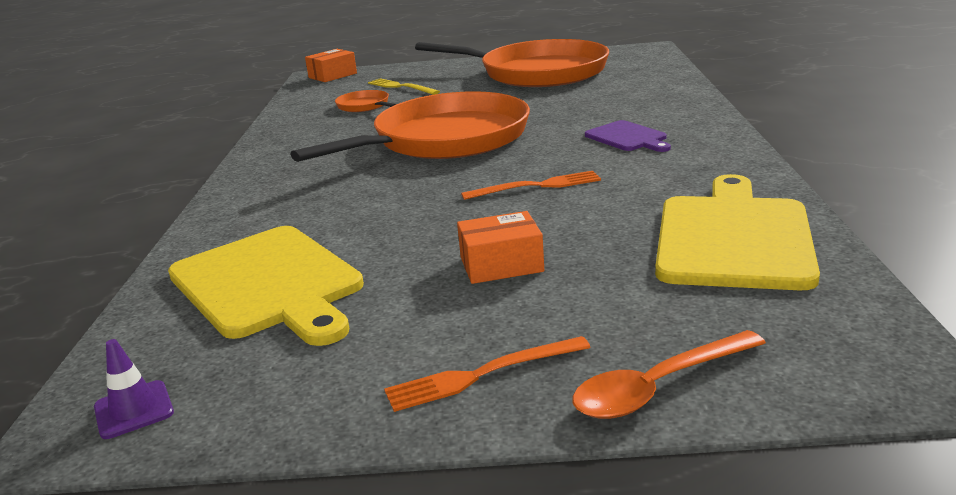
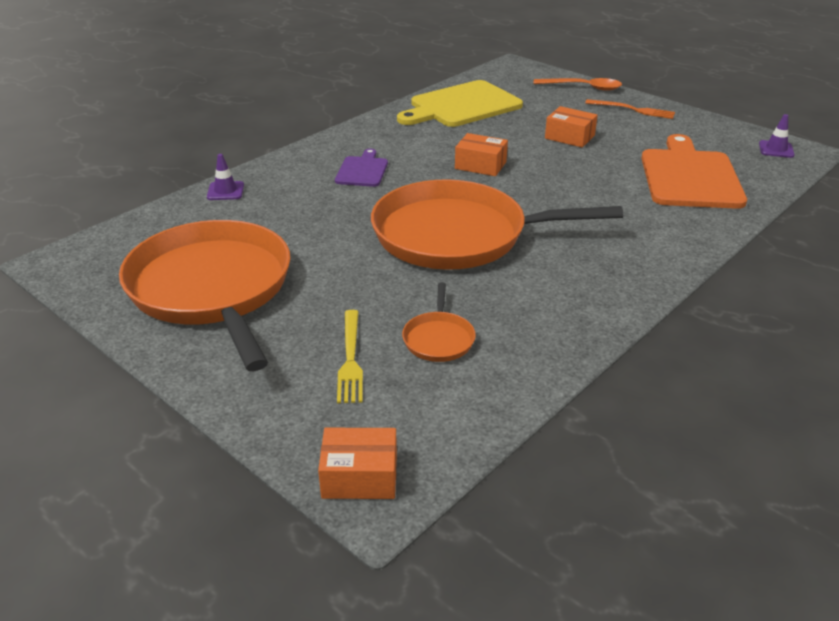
camera: 140 degrees left, 10 degrees up
yellow cutting board [168,226,364,346] -> orange cutting board [641,134,747,209]
orange fork [461,171,601,200] -> orange box [455,133,508,176]
none -> purple traffic cone [207,154,244,200]

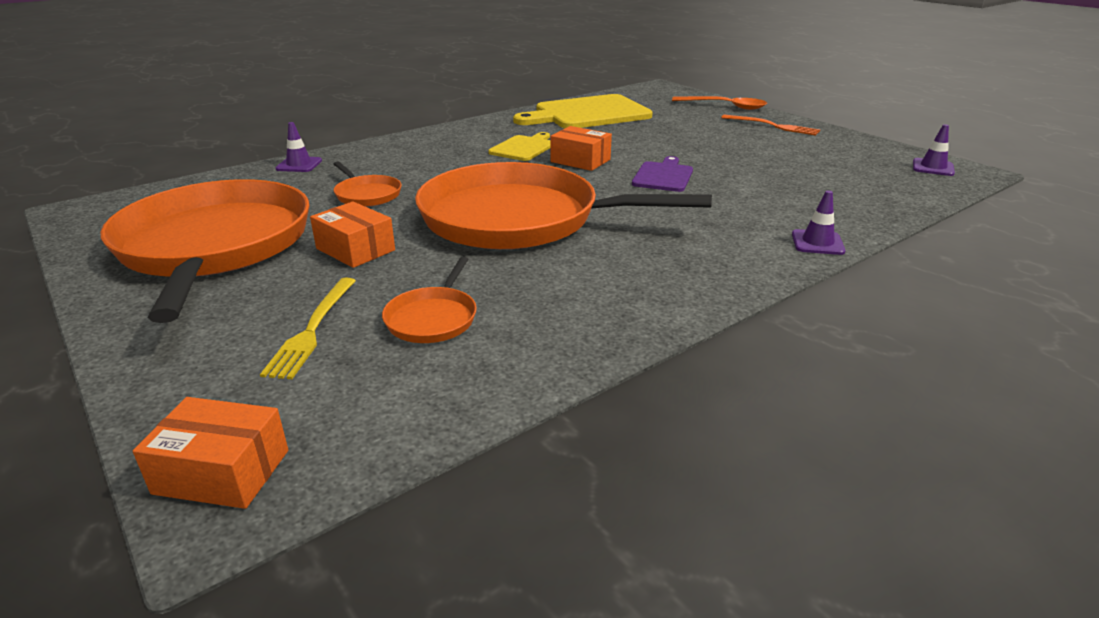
camera: 10 degrees right, 5 degrees down
purple cutting board [335,149,388,187] -> purple cutting board moved to [632,156,693,192]
orange box [545,106,598,148] -> orange box moved to [310,201,395,268]
orange cutting board [641,134,747,209] -> none
none -> orange pan [334,161,402,207]
none -> yellow cutting board [488,132,550,161]
none -> purple traffic cone [792,190,846,255]

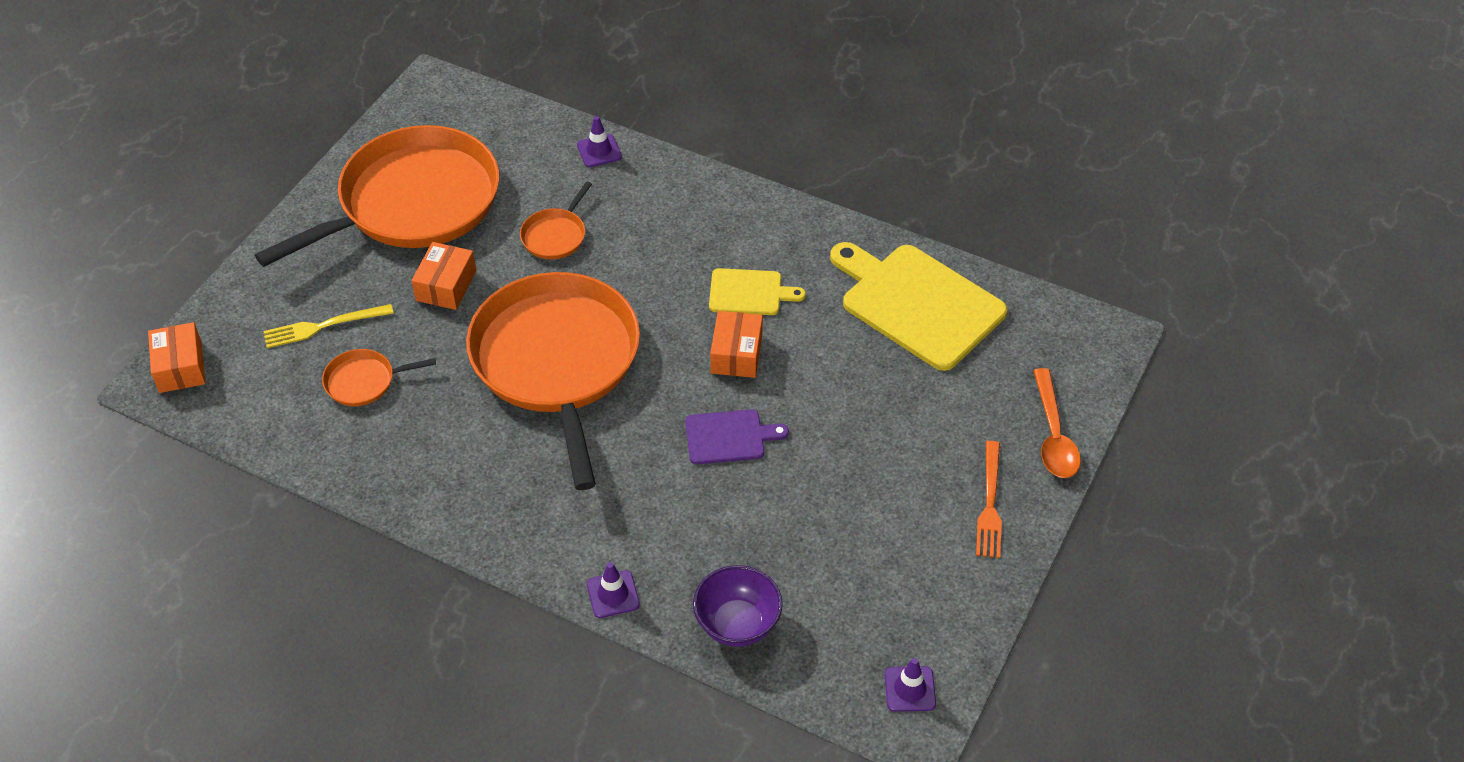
camera: 65 degrees right, 20 degrees up
none -> purple bowl [693,565,783,647]

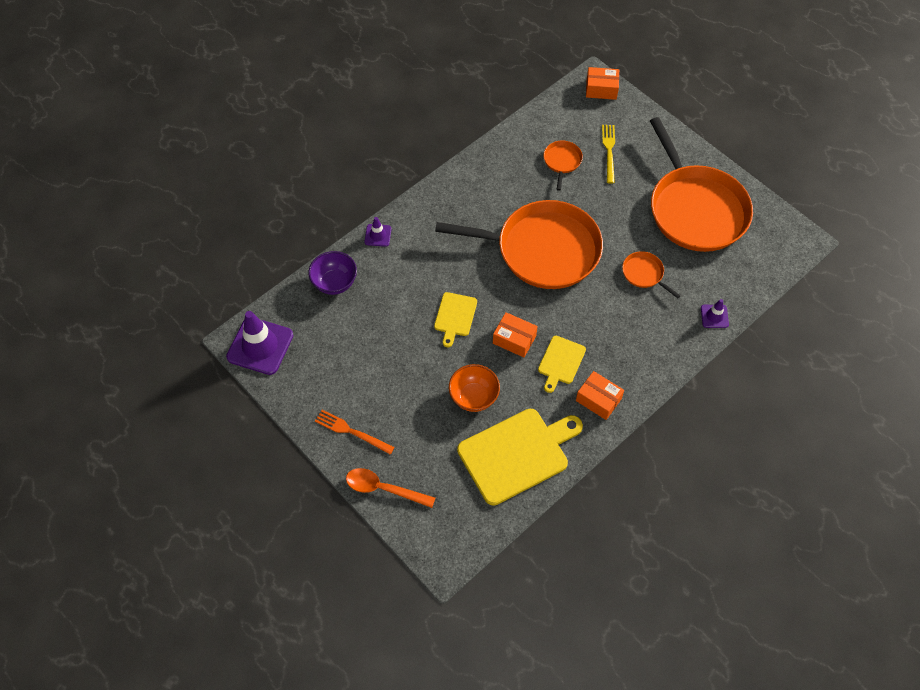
camera: 110 degrees right, 10 degrees up
orange box [411,242,476,310] -> orange box moved to [576,371,624,420]
purple cutting board [685,409,789,464] -> yellow cutting board [434,292,477,347]
purple traffic cone [884,658,936,712] -> purple traffic cone [226,311,293,375], size x2.04
none -> orange bowl [449,364,500,412]

